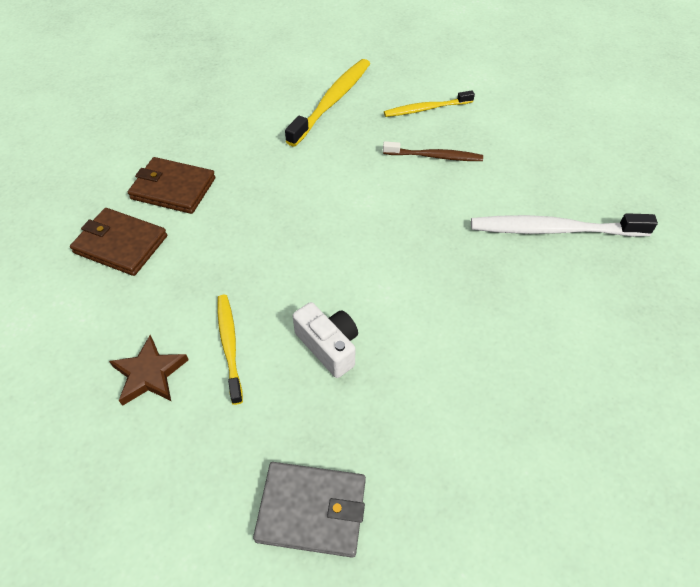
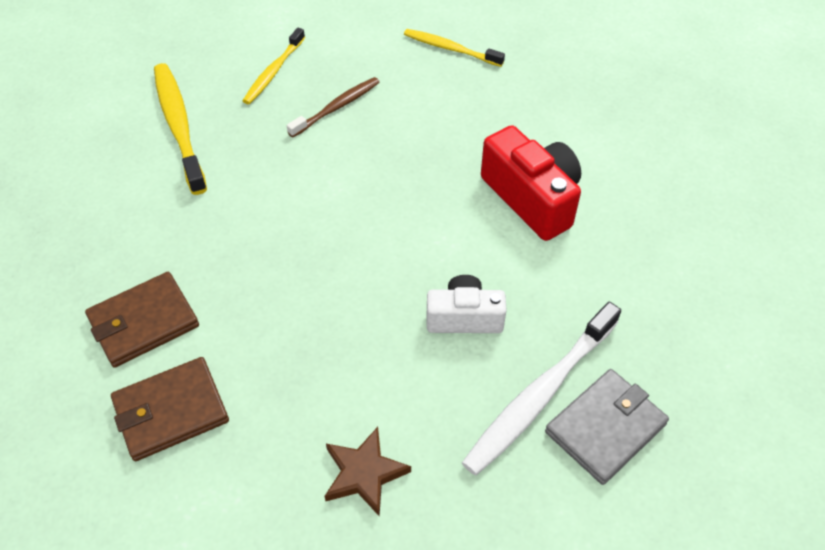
camera: 50 degrees left, 0 degrees up
yellow toothbrush [217,295,243,405] -> yellow toothbrush moved to [404,29,505,67]
white toothbrush [471,213,658,237] -> white toothbrush moved to [462,302,621,475]
none -> red camera [481,125,581,241]

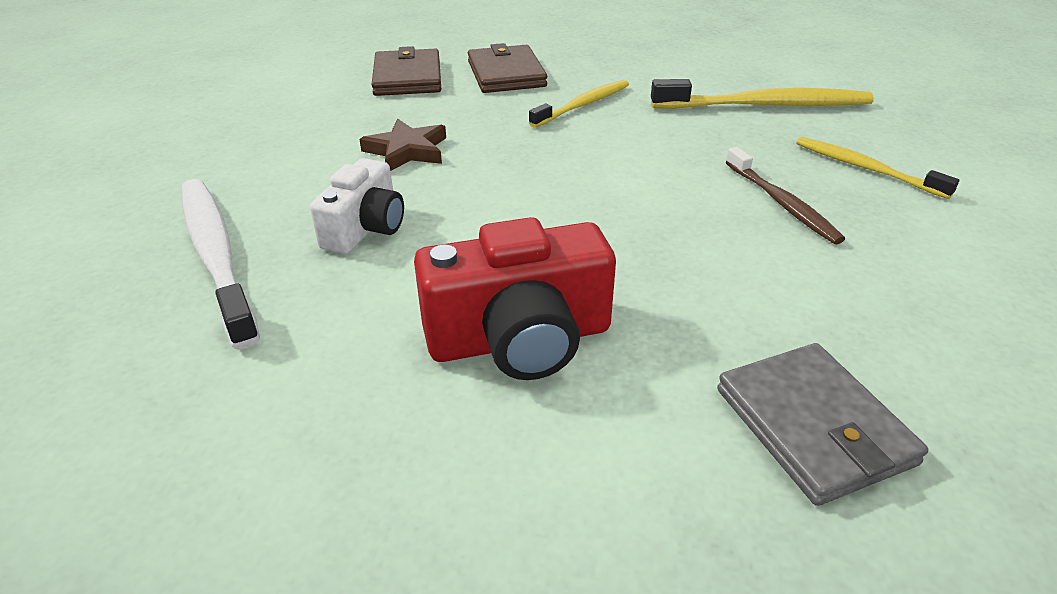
camera: 110 degrees right, 15 degrees down
brown star [325,427,411,516] -> brown star moved to [359,119,446,171]
yellow toothbrush [404,29,505,67] -> yellow toothbrush moved to [529,80,629,128]
grey wallet [545,369,669,485] -> grey wallet moved to [717,343,928,506]

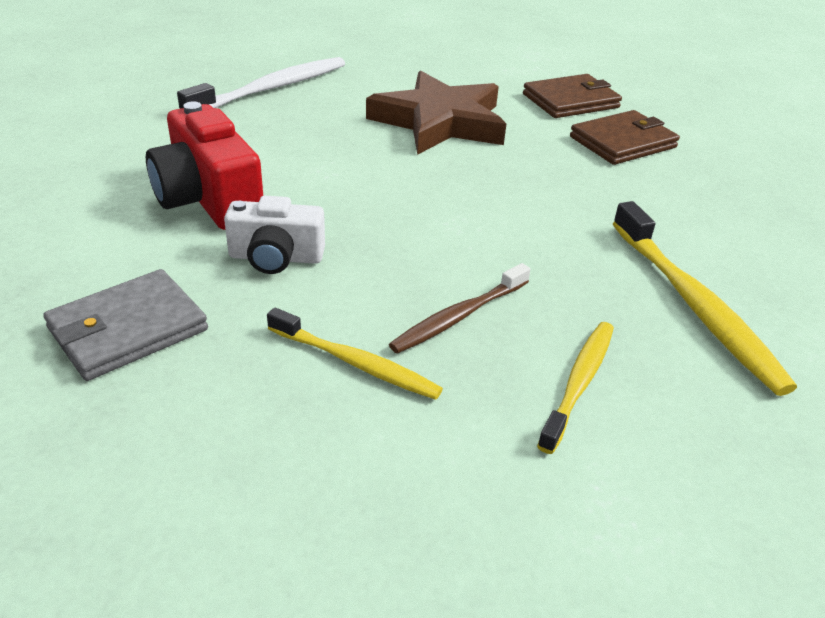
camera: 70 degrees right, 0 degrees up
white camera [310,158,404,254] -> white camera moved to [224,196,325,274]
brown star [359,119,446,171] -> brown star [366,71,506,155], size x1.92
yellow toothbrush [529,80,629,128] -> yellow toothbrush moved to [267,308,443,400]

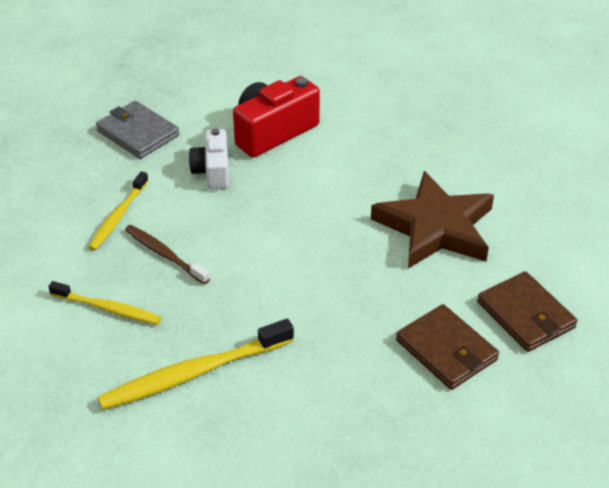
camera: 85 degrees right, 5 degrees up
white toothbrush [177,57,345,109] -> none

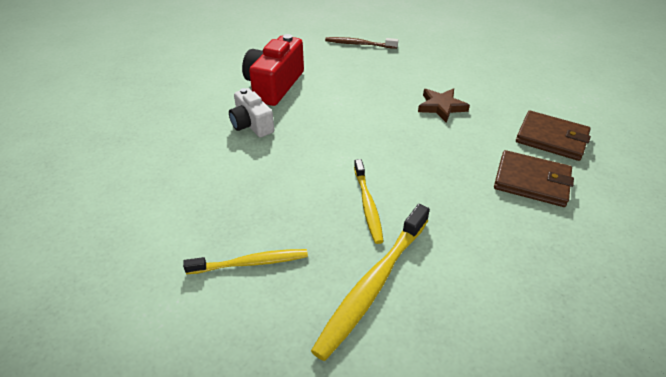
camera: 30 degrees left, 0 degrees up
yellow toothbrush [88,171,149,251] -> yellow toothbrush moved to [354,159,384,244]
grey wallet [96,101,180,159] -> none
brown toothbrush [125,225,210,284] -> brown toothbrush moved to [325,37,398,49]
brown star [371,171,494,268] -> brown star [418,88,470,123], size x0.52

